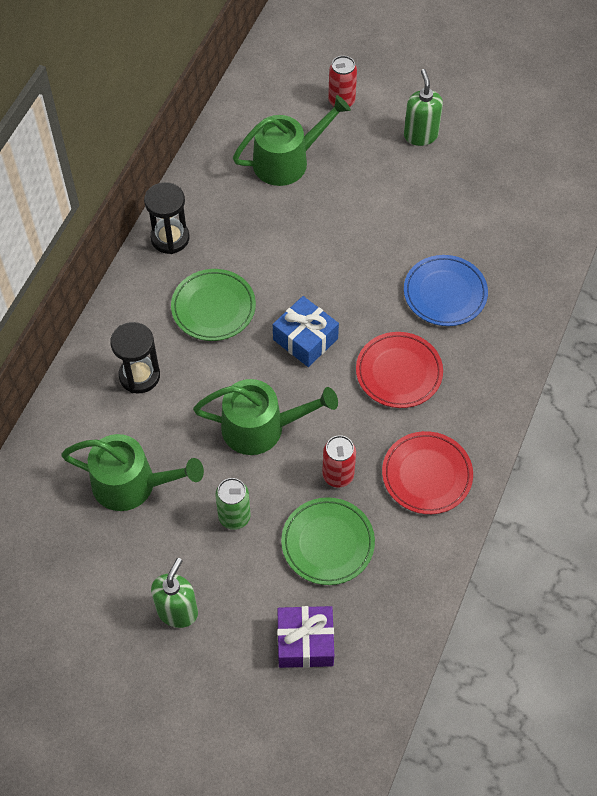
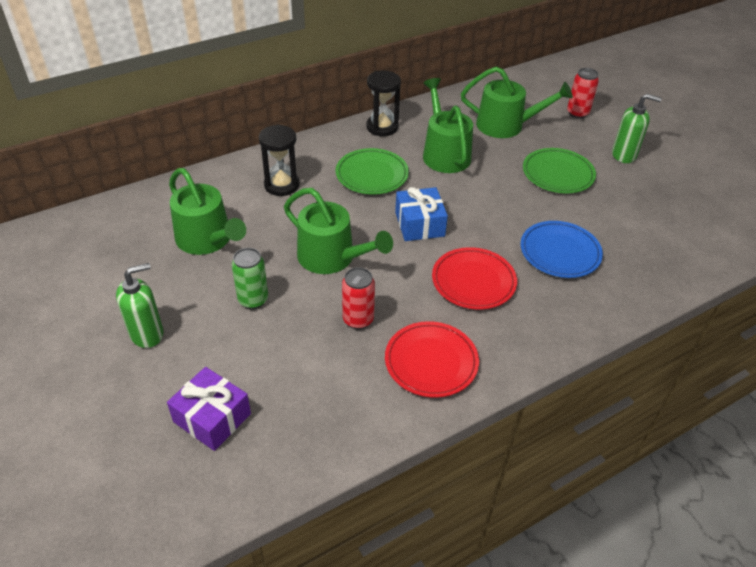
camera: 35 degrees right, 15 degrees down
green plate [281,497,375,585] -> green plate moved to [523,148,596,194]
green soap dispenser [404,69,443,146] -> green soap dispenser turned 75 degrees clockwise [612,94,662,163]
none -> green watering can [423,78,473,173]

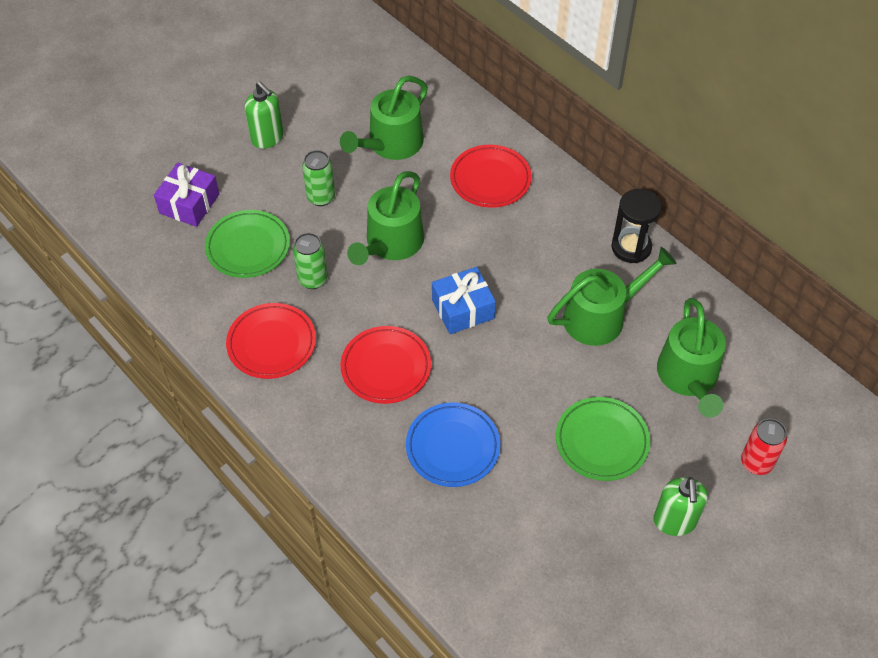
camera: 80 degrees right, 10 degrees up
black hourglass [259,124,300,196] -> red plate [450,145,532,208]
green plate [336,148,409,195] -> green plate moved to [205,210,290,278]
red can [342,267,375,329] -> green can [293,233,328,289]

